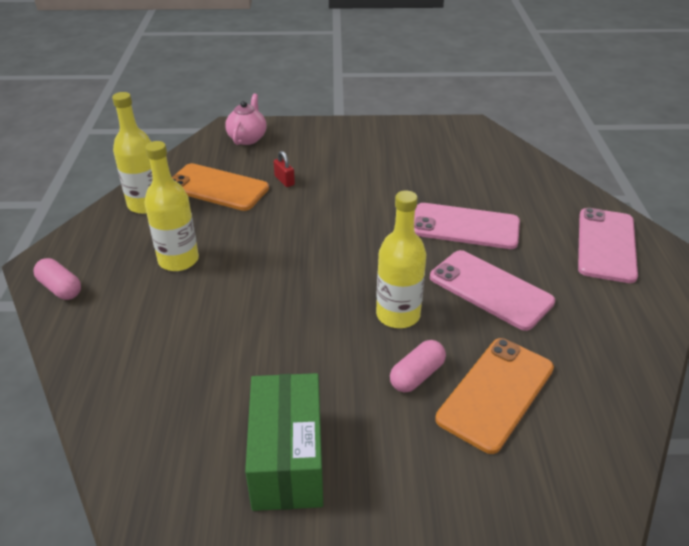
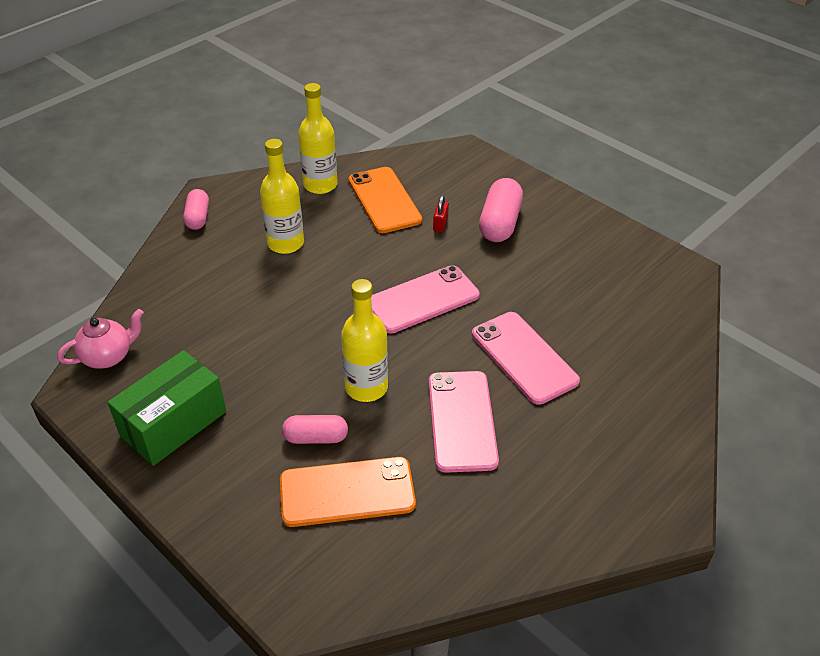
camera: 45 degrees right, 5 degrees up
pink teapot [225,93,266,145] -> pink teapot moved to [57,309,144,369]
pink phone [578,208,638,283] -> pink phone moved to [371,265,480,334]
none -> pink capsule [479,178,523,242]

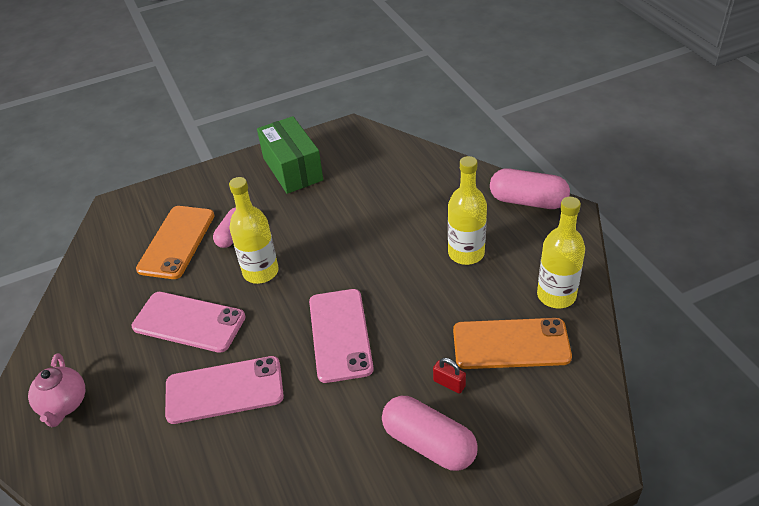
camera: 115 degrees right, 0 degrees up
pink teapot [57,309,144,369] -> pink teapot moved to [28,353,85,427]
pink capsule [183,189,209,230] -> pink capsule [490,169,570,209], size x1.59

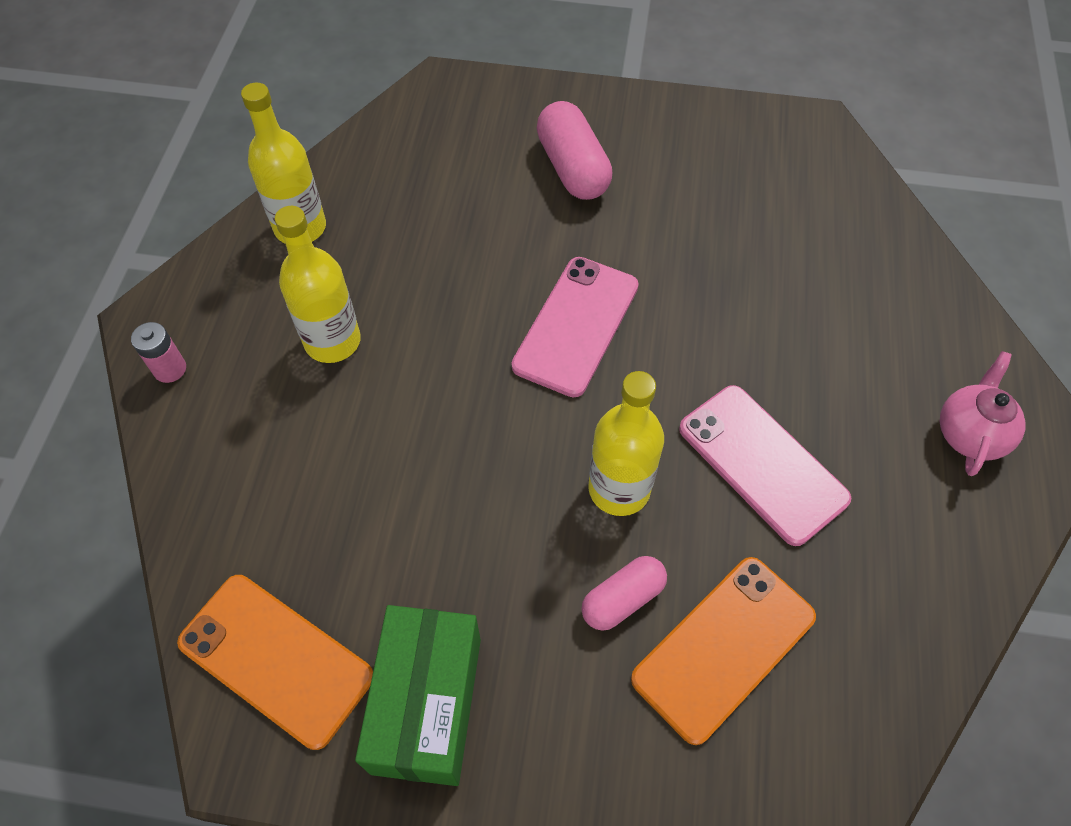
camera: 150 degrees left, 15 degrees up
pink phone [165,356,284,424] -> none
red padlock [433,358,466,394] -> none
orange phone [453,318,572,369] -> orange phone moved to [177,575,373,750]
pink capsule [490,169,570,209] -> pink battery [131,322,186,383]

